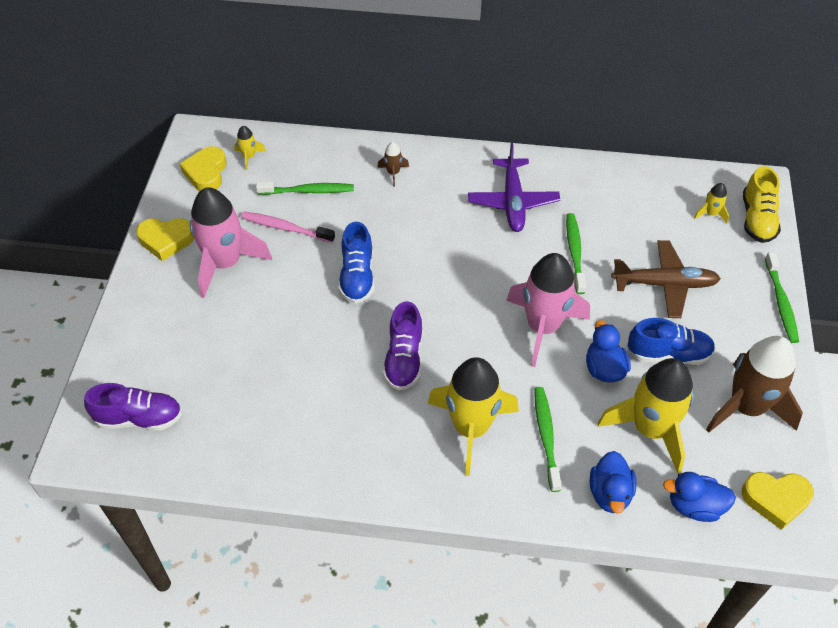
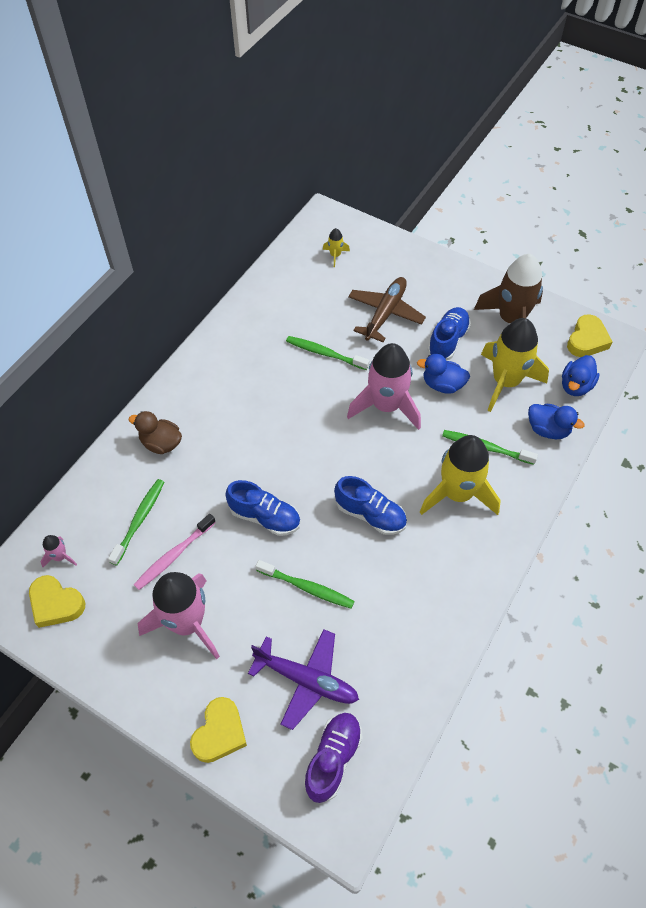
camera: 65 degrees left, 5 degrees up
yellow heart [136,218,194,261] -> yellow heart moved to [190,697,247,763]
yellow rocket [234,126,266,170] -> pink rocket [41,535,77,567]
brown rocket [377,142,409,187] -> brown duck [129,411,182,454]
purple shoe [383,301,423,391] -> blue shoe [334,476,407,535]
purple plane [468,143,560,232] -> purple plane moved to [248,629,359,730]
yellow shoe [743,166,781,243] -> none
green toothbrush [765,252,799,343] -> green toothbrush moved to [256,560,355,609]

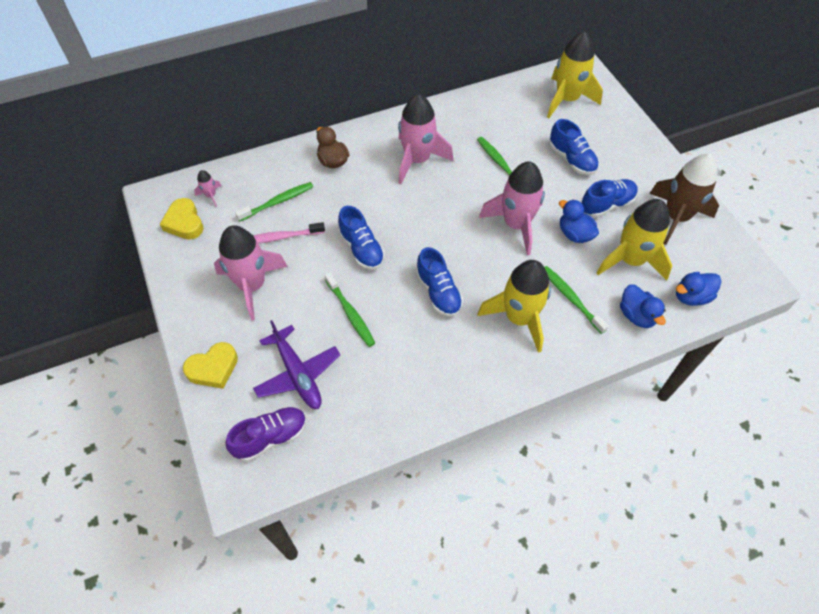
camera: 35 degrees right, 0 degrees up
yellow rocket [323,228,350,267] -> yellow rocket [547,31,603,118], size x2.37
brown plane [348,277,426,342] -> blue shoe [549,119,599,175]
yellow heart [567,314,613,357] -> none
none -> pink rocket [398,94,453,184]

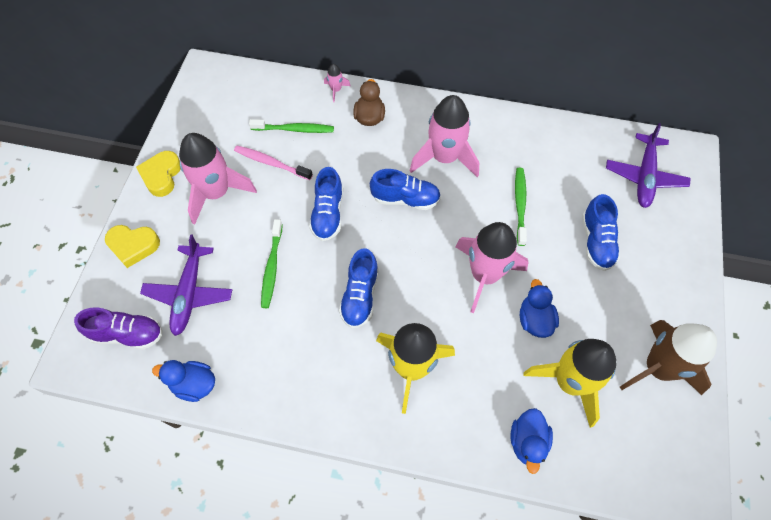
camera: 35 degrees right, 5 degrees up
yellow heart [160,198,204,240] -> yellow heart moved to [136,151,181,197]
pink rocket [194,170,221,207] -> pink rocket moved to [324,64,351,102]
green toothbrush [544,266,609,334] -> none
yellow rocket [547,31,603,118] -> purple plane [606,123,691,208]
blue shoe [581,179,638,218] -> blue shoe moved to [370,169,441,210]
blue duck [676,272,721,306] -> blue duck moved to [152,360,215,402]

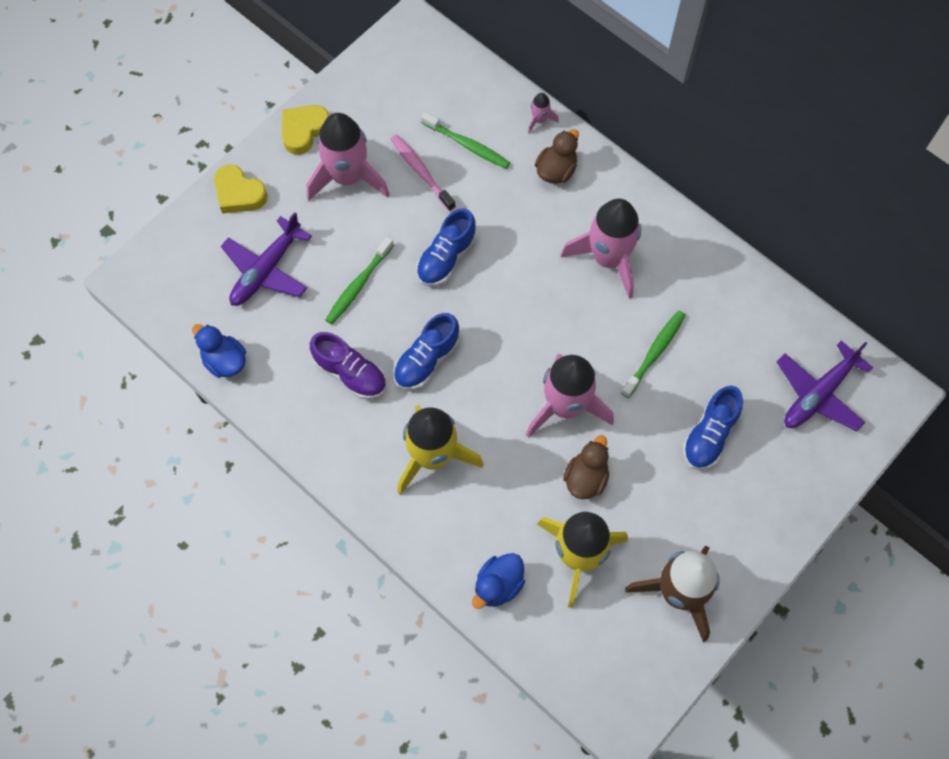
camera: 30 degrees right, 5 degrees up
purple shoe [74,307,162,350] -> purple shoe moved to [310,332,386,399]
blue shoe [370,169,441,210] -> none
blue duck [520,279,559,338] -> brown duck [563,435,609,499]

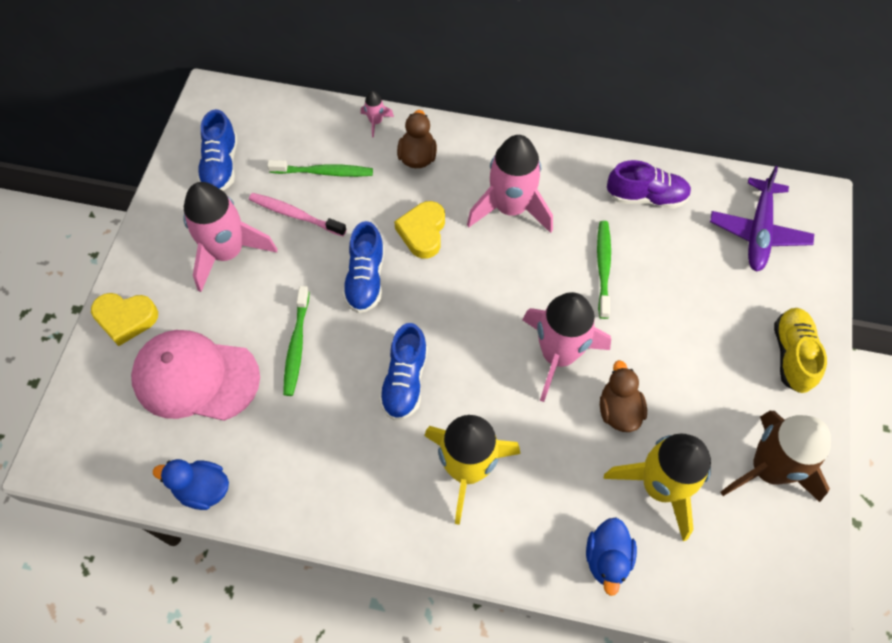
camera: 30 degrees left, 5 degrees down
purple plane [221,212,312,306] -> pink cap [131,330,260,421]
yellow heart [282,105,329,155] -> yellow heart moved to [394,201,445,259]
purple shoe [310,332,386,399] -> purple shoe moved to [607,160,691,209]
blue shoe [683,386,743,470] -> blue shoe moved to [197,109,237,191]
none -> yellow shoe [774,308,827,393]

